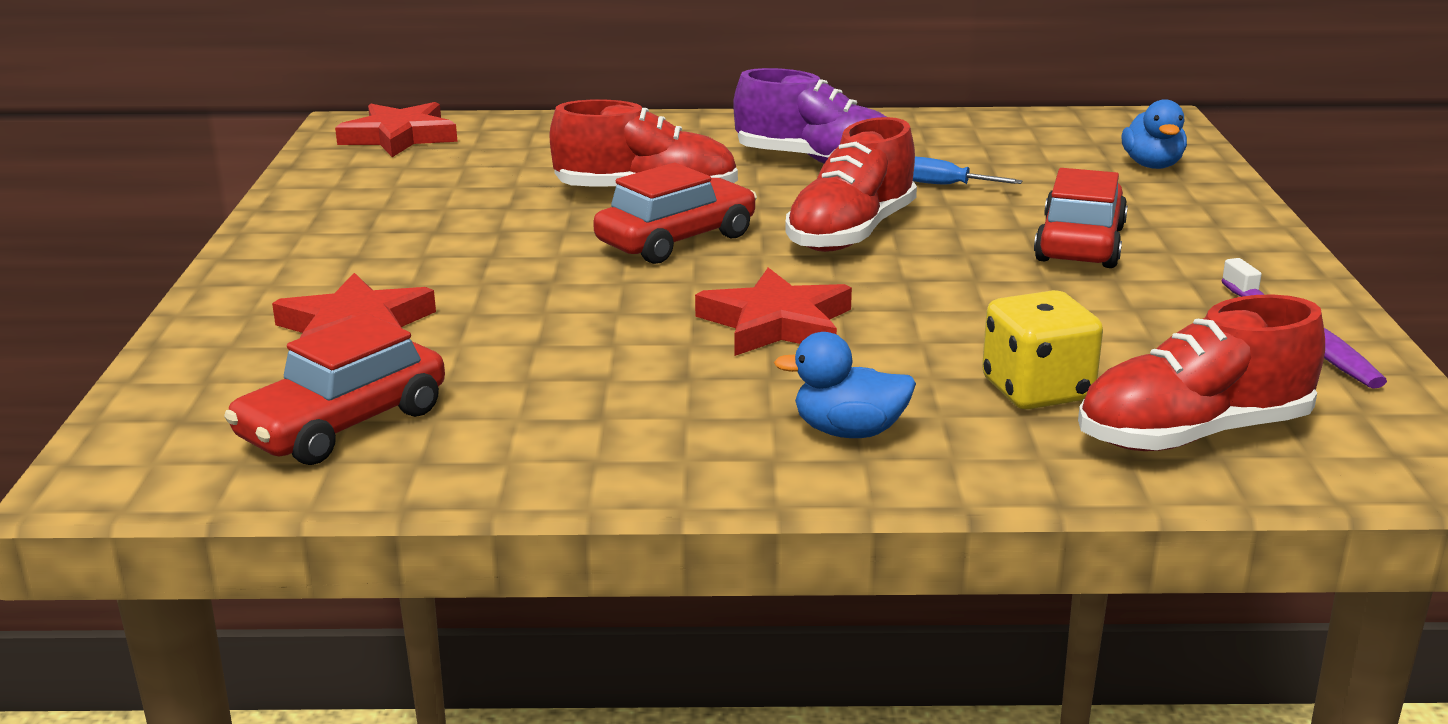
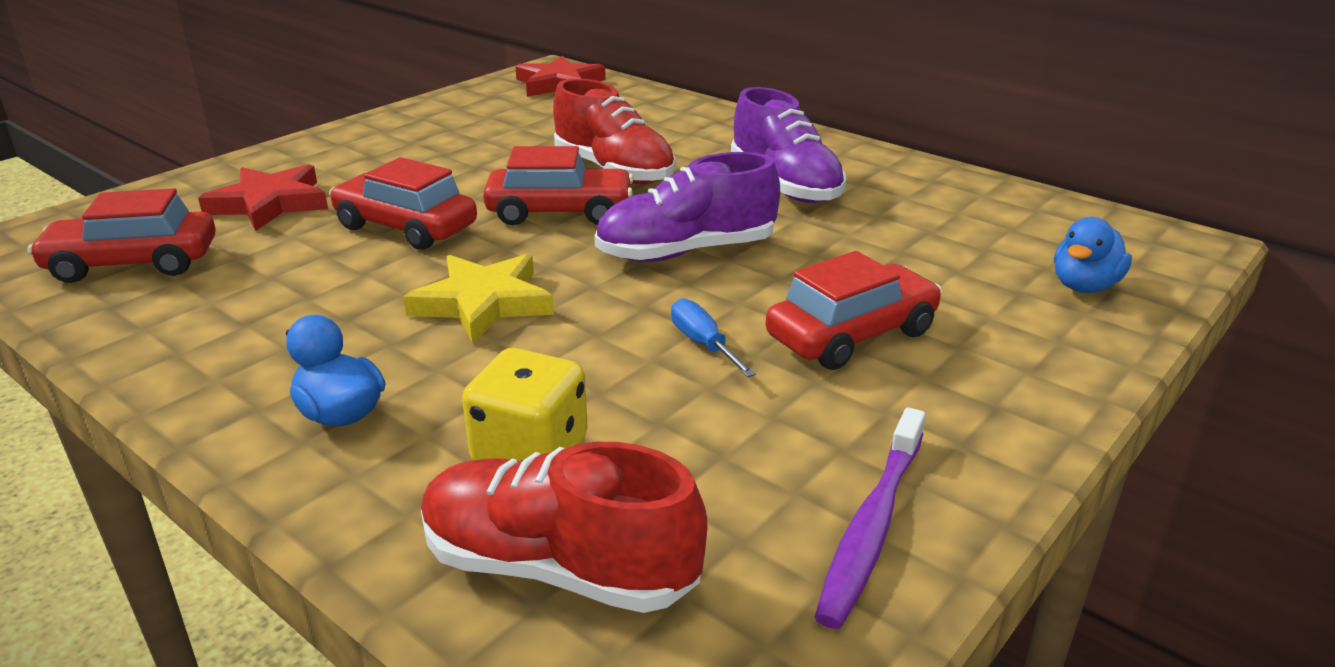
camera: 40 degrees right, 5 degrees up
red star [695,268,852,356] -> yellow star [403,254,554,344]
red shoe [785,117,917,252] -> purple shoe [594,152,780,262]
blue screwdriver [913,157,1023,185] -> blue screwdriver moved to [671,298,756,377]
none -> red car [329,157,477,250]

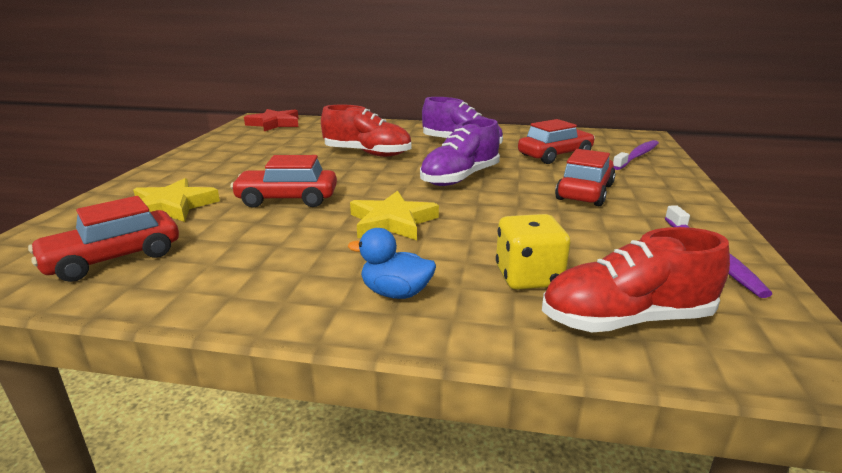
camera: 30 degrees left, 5 degrees down
red star [198,164,328,231] -> yellow star [133,178,220,222]
red car [483,146,634,225] -> red car moved to [518,119,595,164]
blue screwdriver [671,298,756,377] -> none
blue duck [1054,217,1132,293] -> purple toothbrush [613,140,659,170]

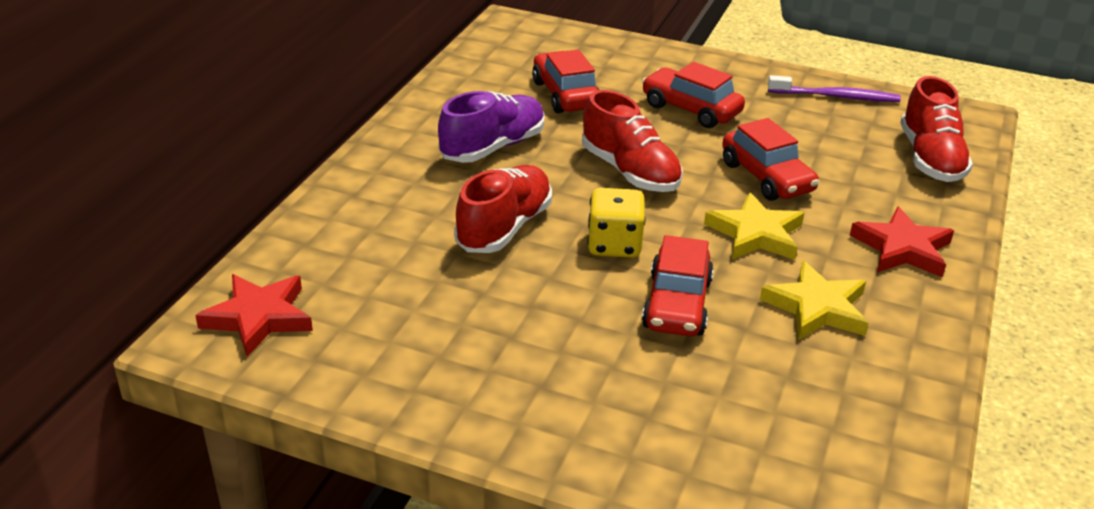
camera: 80 degrees left, 10 degrees up
red car [28,196,179,282] -> red car moved to [722,118,820,201]
yellow star [133,178,220,222] -> yellow star moved to [760,261,868,340]
blue duck [348,228,436,299] -> red star [849,206,954,277]
purple shoe [420,118,500,186] -> red shoe [582,90,683,192]
yellow dice [496,214,570,290] -> yellow dice moved to [587,188,646,258]
purple toothbrush [613,140,659,170] -> none

